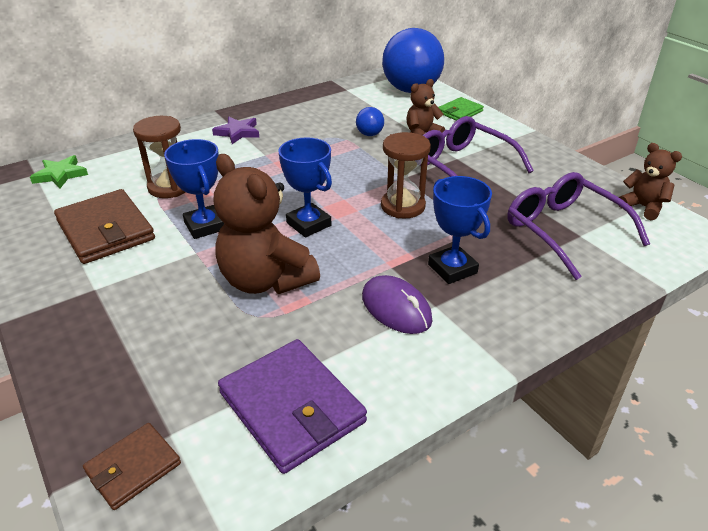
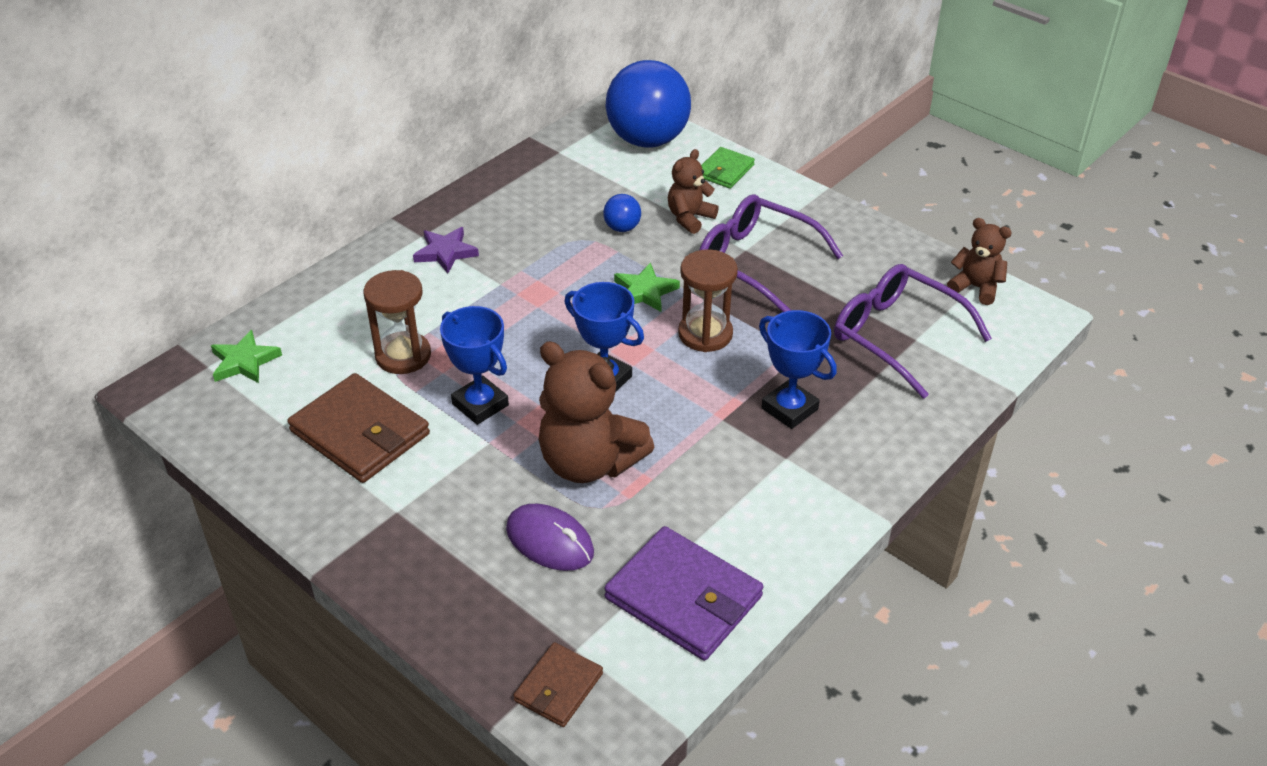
camera: 15 degrees left, 5 degrees up
purple mouse [362,275,432,334] -> purple mouse moved to [506,504,594,571]
none -> green star [614,263,680,312]

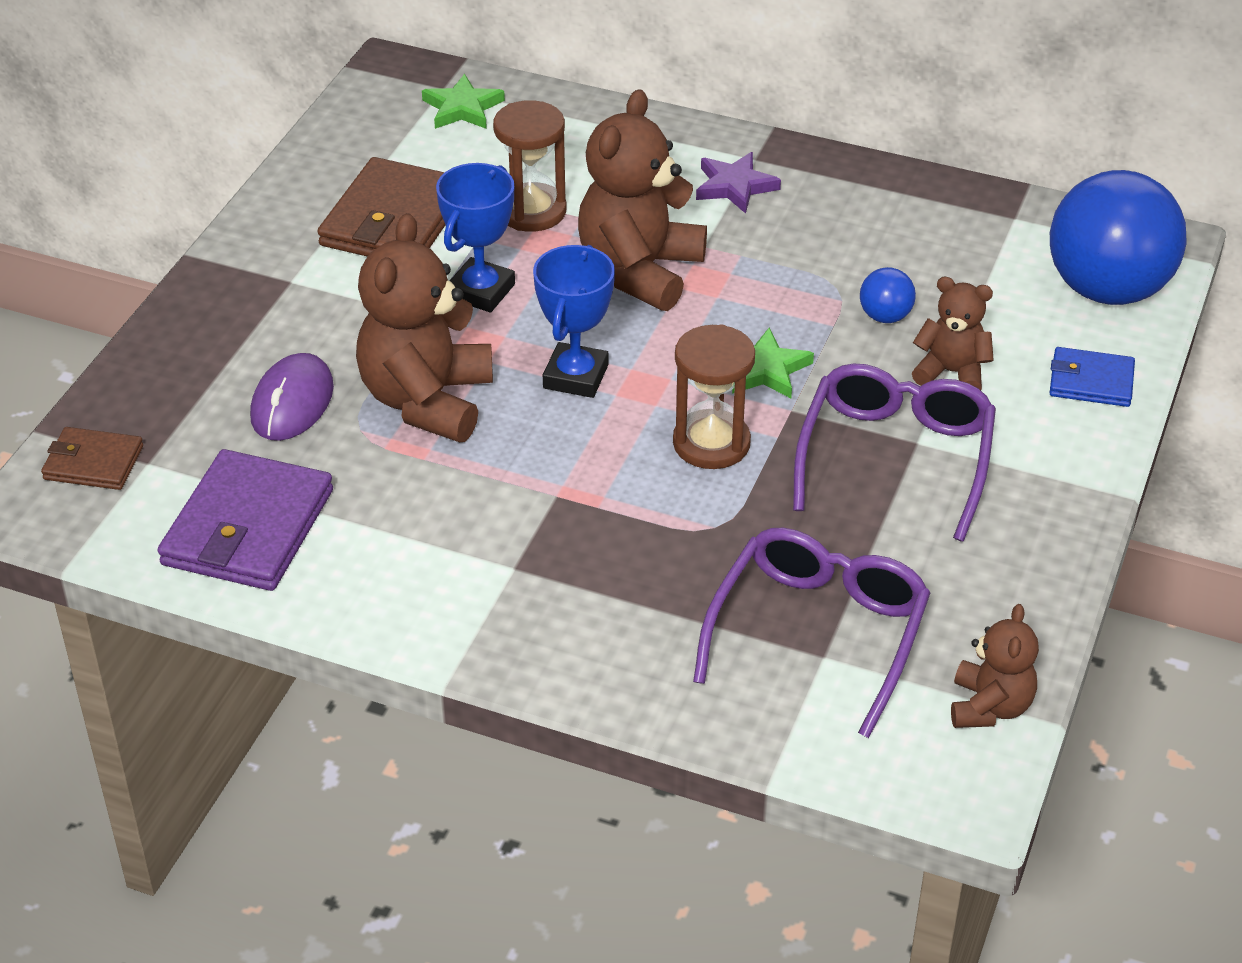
camera: 70 degrees right, 0 degrees up
green wallet [701,147,755,189] -> blue wallet [1050,347,1135,407]
blue trophy [759,310,837,429] -> none
none -> brown teddy bear [578,89,707,311]

